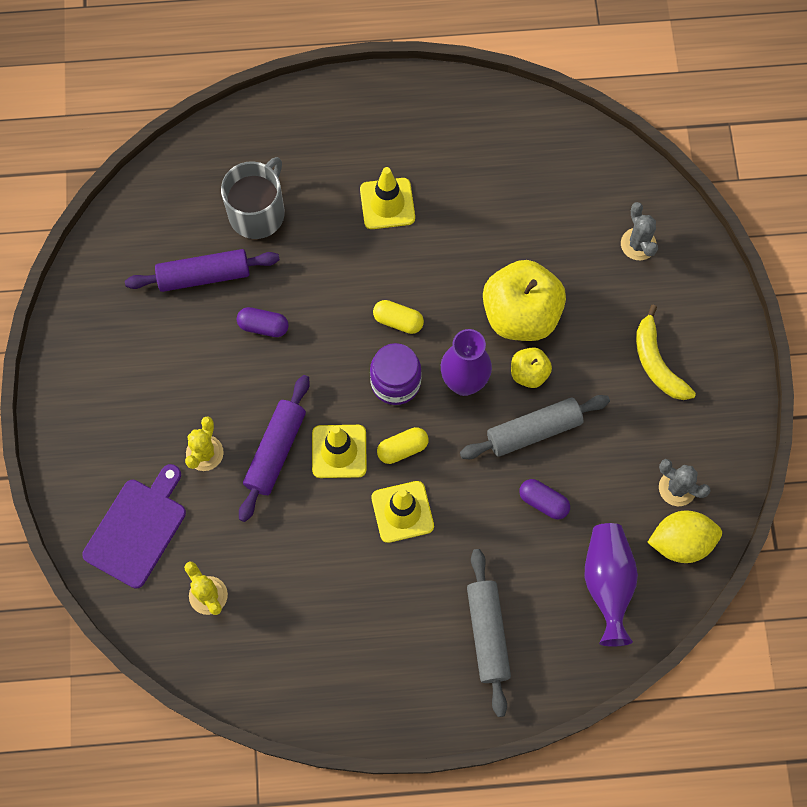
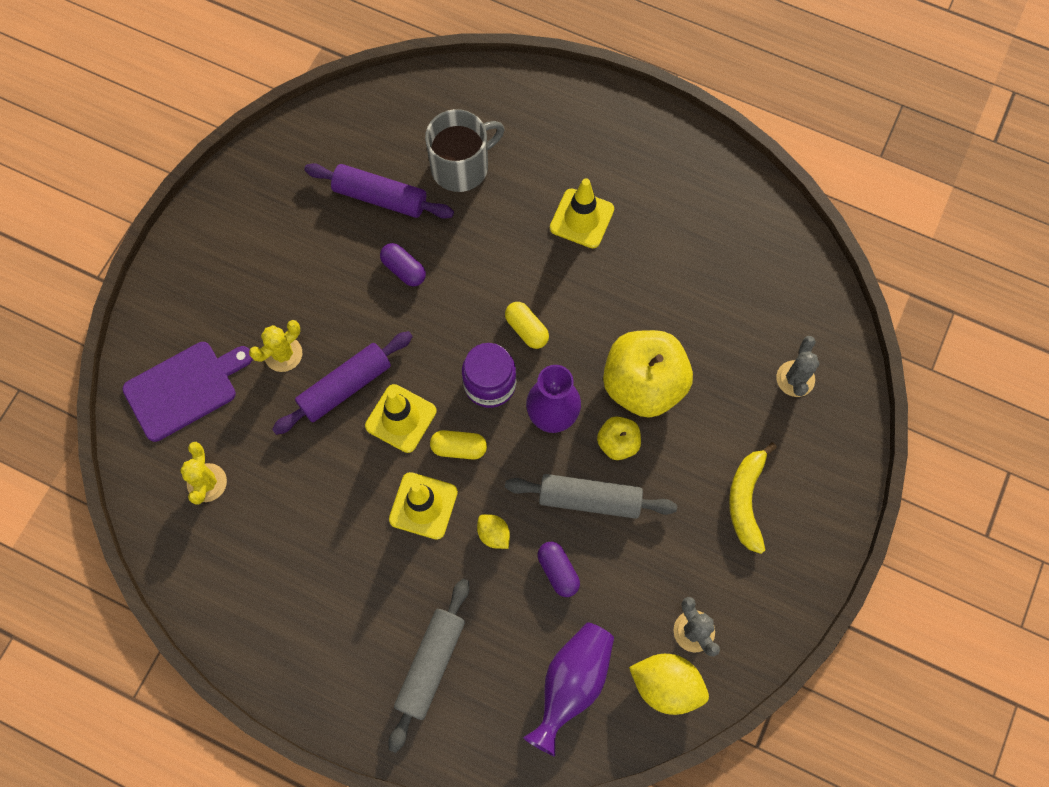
camera: 30 degrees right, 0 degrees up
none -> yellow lemon [477,514,510,549]

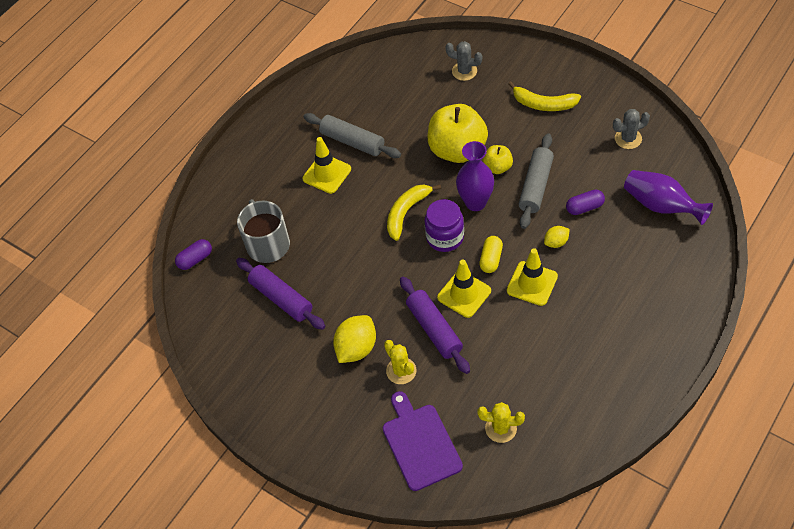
camera: 75 degrees left, 15 degrees down
purple rolling pin [304,163,454,219] -> purple rolling pin turned 75 degrees counterclockwise [236,258,325,330]
purple capsule [380,243,426,287] -> purple capsule moved to [175,239,212,270]
grey rolling pin [388,579,469,753] -> grey rolling pin moved to [304,113,401,158]
yellow capsule [505,302,549,349] -> yellow banana [387,185,441,241]
yellow lemon [629,654,709,715] -> yellow lemon moved to [333,315,376,363]

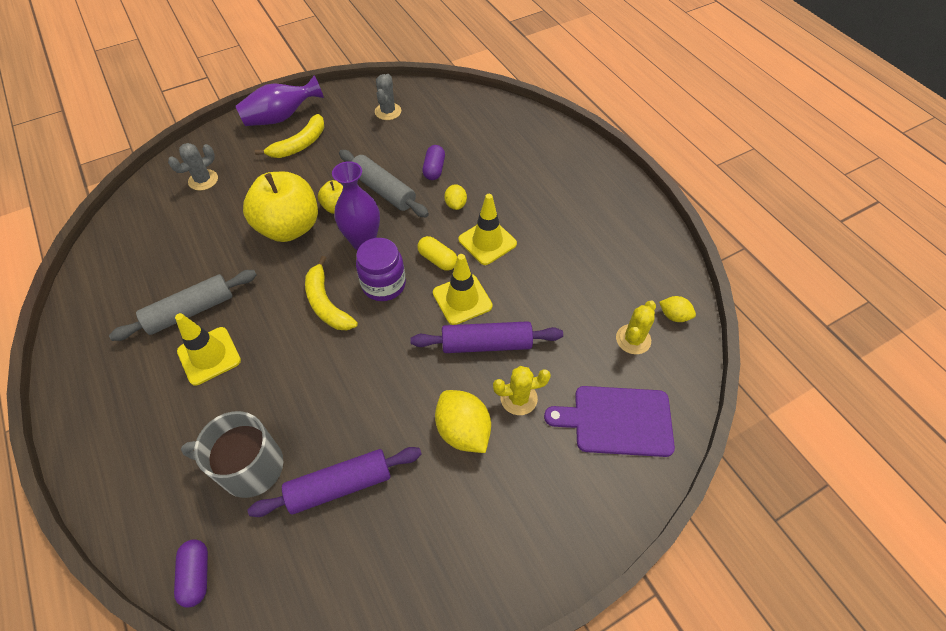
camera: 70 degrees left, 0 degrees up
purple vase [624,170,713,225] -> purple vase moved to [236,76,324,126]
none -> yellow lemon [659,296,696,322]

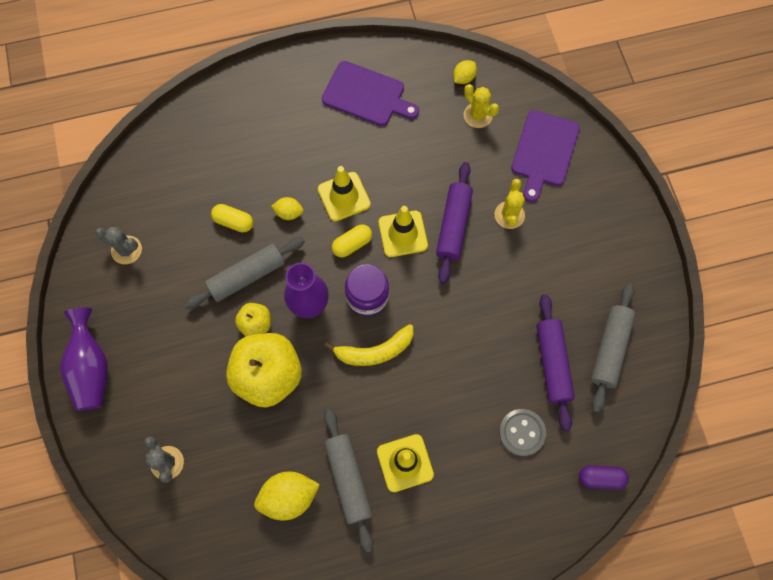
camera: 75 degrees left, 15 degrees up
grey mug [181,411,284,498] -> grey button [499,409,546,456]
yellow banana [255,114,324,158] -> none
purple capsule [423,145,445,180] -> yellow capsule [211,204,253,233]
yellow lemon [435,390,491,453] -> yellow lemon moved to [254,472,320,520]
none -> purple cutting board [322,61,419,126]
none -> grey rolling pin [591,283,635,413]

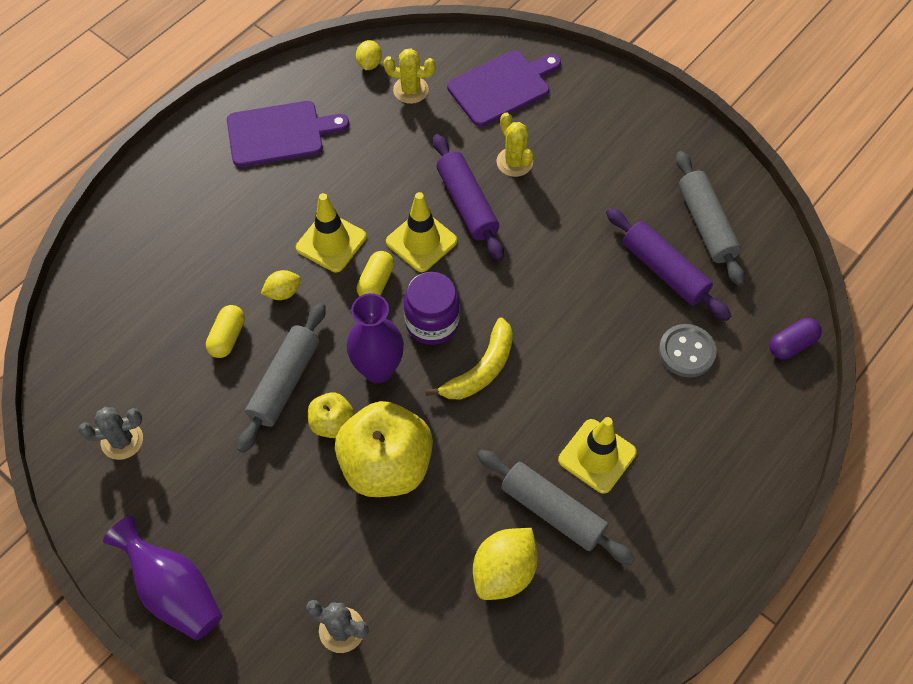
camera: 35 degrees left, 10 degrees down
yellow capsule [211,204,253,233] -> yellow capsule turned 60 degrees counterclockwise [206,305,245,358]
purple cutting board [511,110,580,202] -> purple cutting board turned 105 degrees counterclockwise [447,51,561,127]

